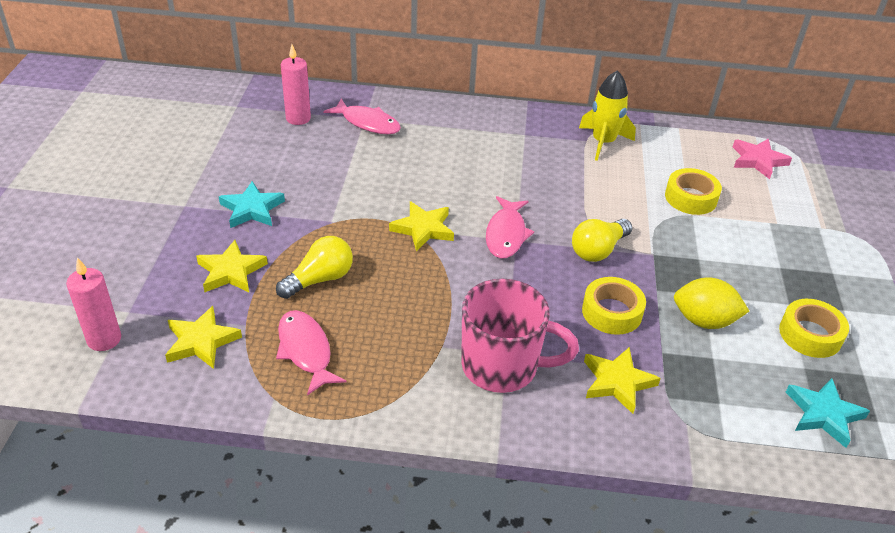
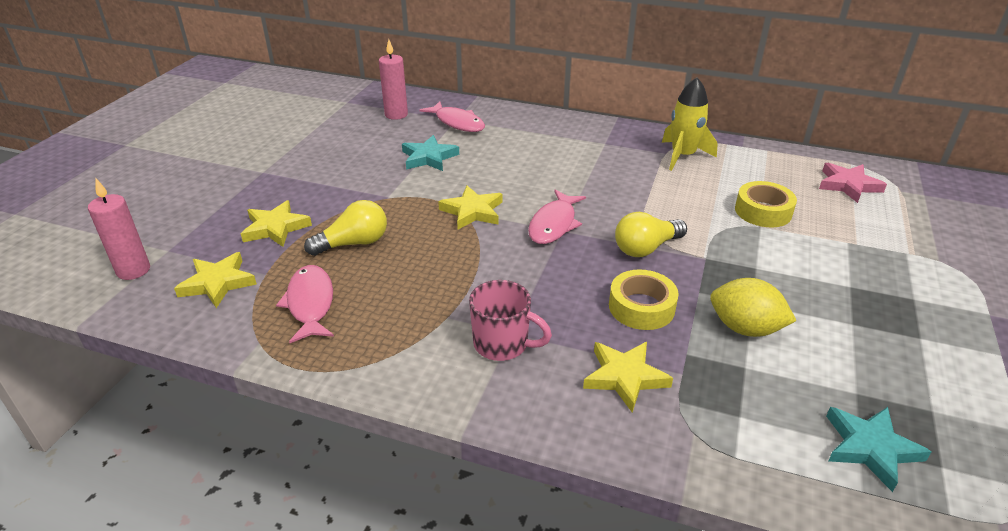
camera: 15 degrees right, 5 degrees down
turquoise star [219,181,285,228] -> turquoise star moved to [402,135,459,171]
pink mug [461,279,579,393] -> pink mug [469,280,552,361], size x0.66
yellow tape [779,299,849,358] -> none

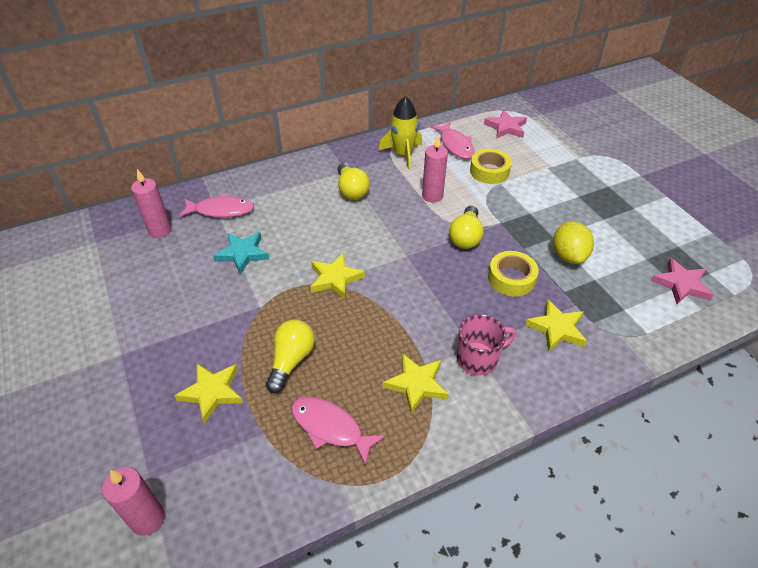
camera: 45 degrees left, 10 degrees up
yellow star [174,252,257,308] -> yellow star moved to [383,353,449,414]
pink fish [528,190,586,244] -> pink fish moved to [430,122,474,159]
yellow lemon [710,278,797,337] -> yellow lemon turned 75 degrees counterclockwise [553,221,594,264]
turquoise star [826,407,931,492] -> pink star [651,258,714,304]
none -> yellow light bulb [338,162,370,200]
none -> pink candle [422,135,448,202]

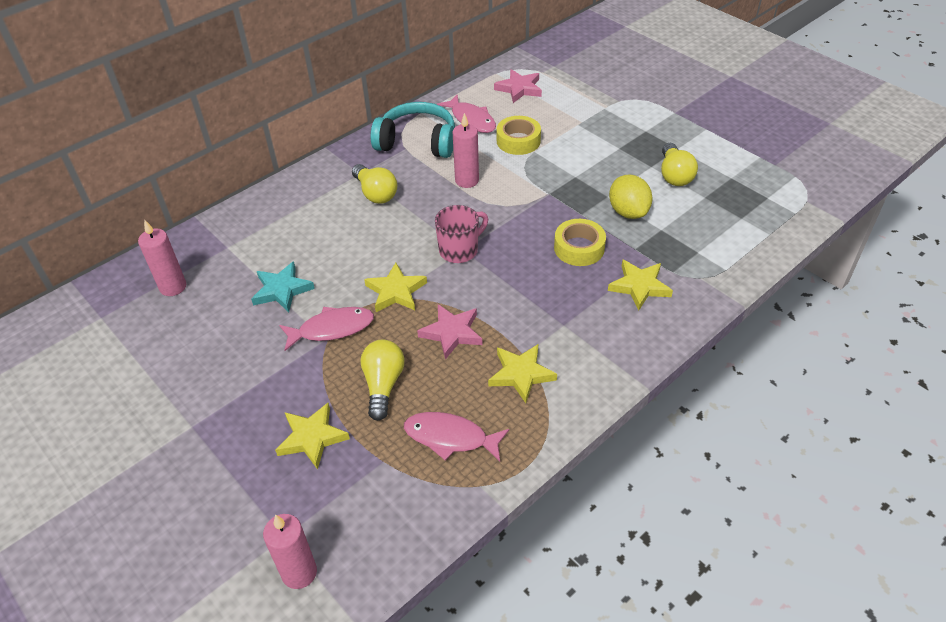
camera: 15 degrees left, 0 degrees up
pink fish [179,194,254,218] -> pink fish moved to [279,307,374,351]
yellow rocket [378,96,422,170] -> turquoise headphones [371,102,455,158]
yellow light bulb [449,206,484,249] -> yellow light bulb moved to [661,143,698,186]
pink mug [456,314,516,375] -> pink mug moved to [435,205,488,263]
pink star [651,258,714,304] -> pink star moved to [417,304,482,359]

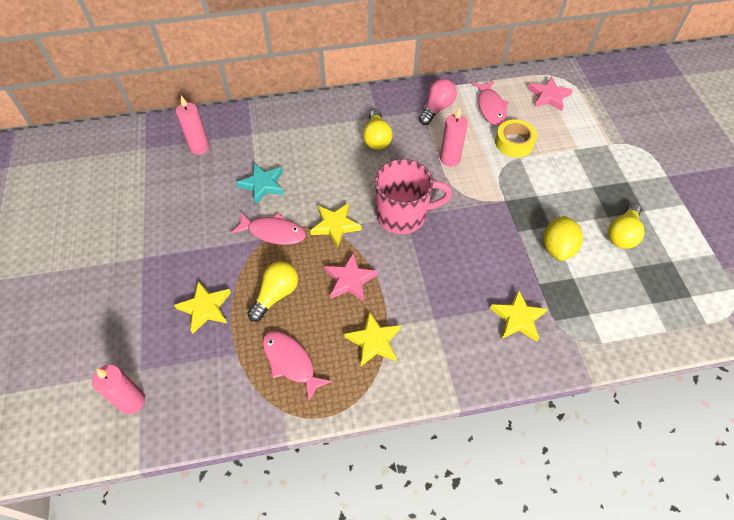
camera: 30 degrees right, 10 degrees up
turquoise headphones [371,102,455,158] -> pink light bulb [419,79,457,125]
pink mug [435,205,488,263] -> pink mug [375,159,453,234], size x1.52
yellow tape [554,219,606,266] -> none

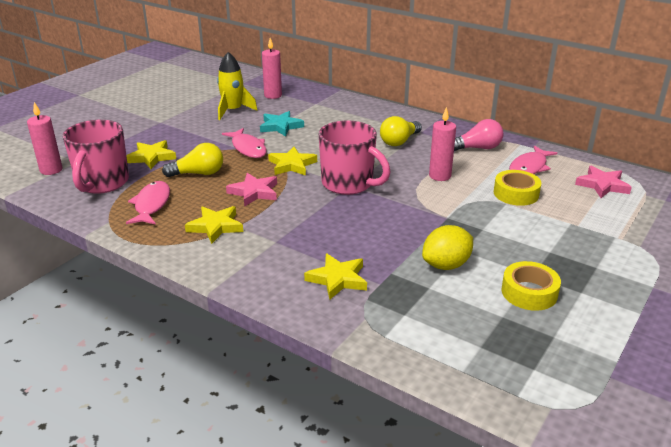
camera: 45 degrees right, 25 degrees down
yellow light bulb [608,203,645,249] -> yellow tape [502,261,561,311]
none -> pink mug [62,120,129,194]
none -> yellow rocket [217,52,258,120]

